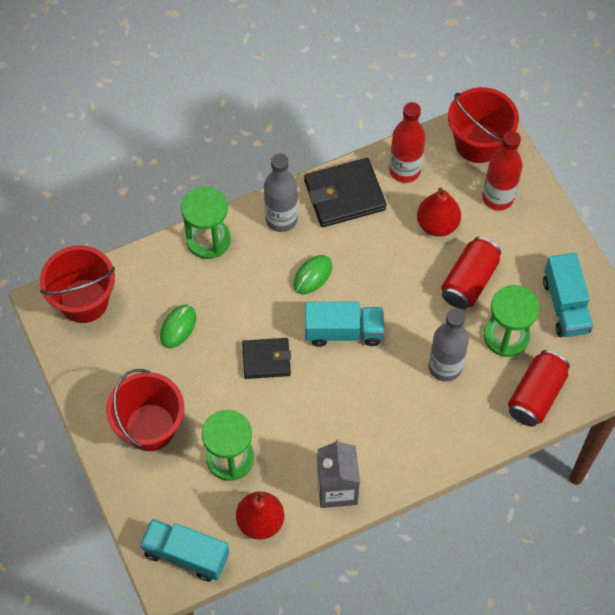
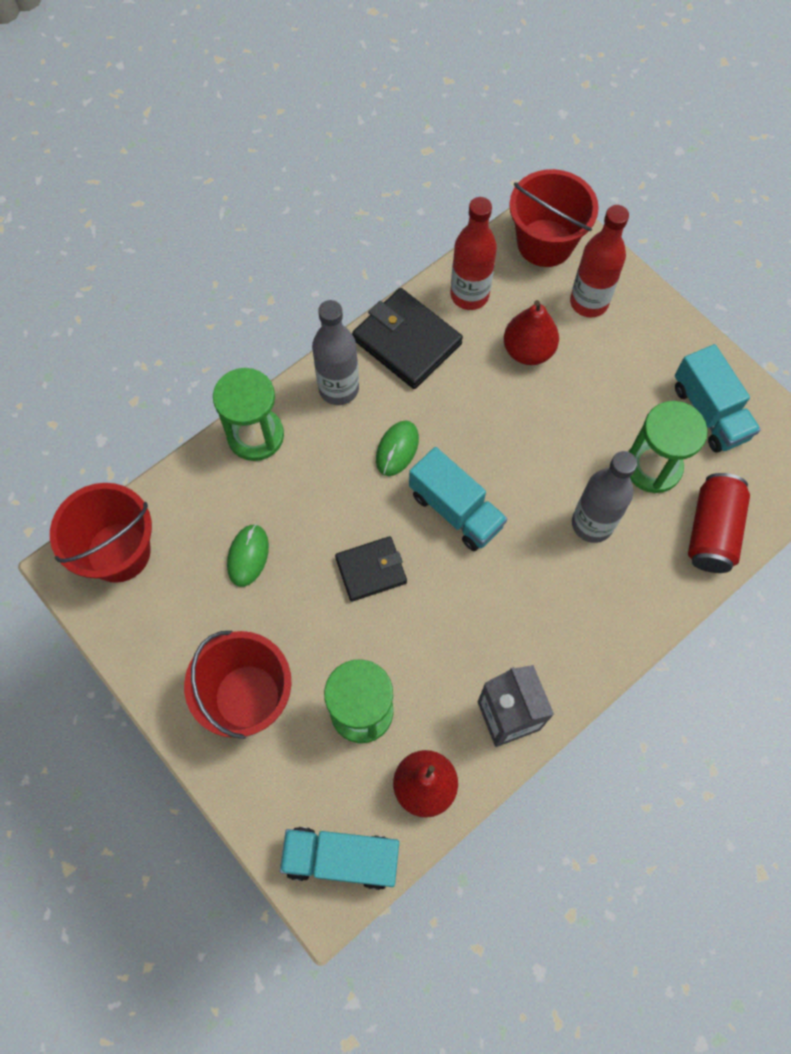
camera: 15 degrees left, 5 degrees up
black wallet [304,158,386,227] -> black wallet turned 75 degrees clockwise [352,288,463,389]
turquoise truck [305,301,384,346] -> turquoise truck turned 60 degrees clockwise [409,447,507,551]
red can [441,237,501,310] -> none

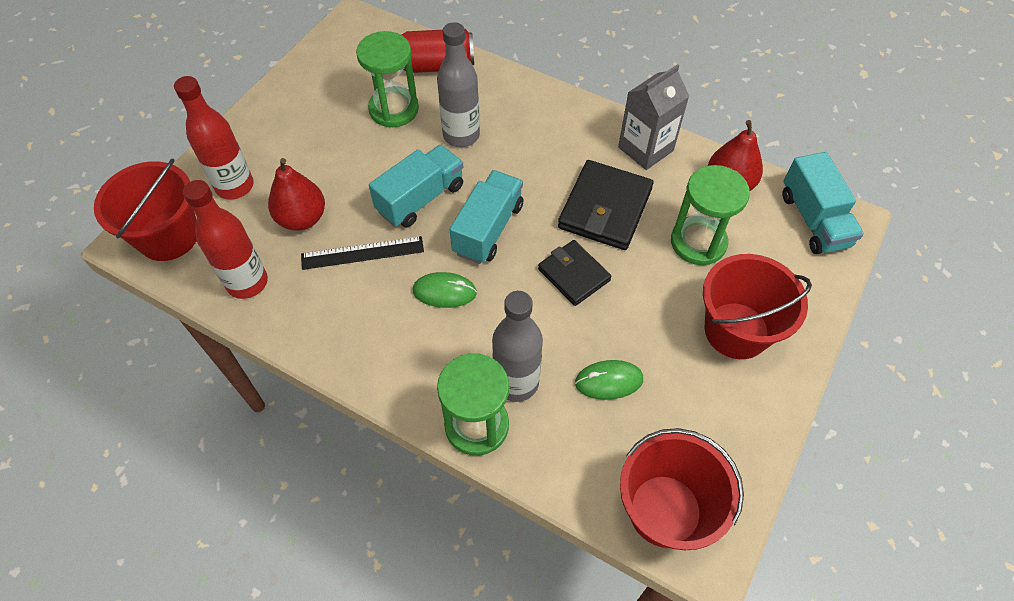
camera: 110 degrees left, 10 degrees down
grey bottle [312,300,359,405] -> grey bottle moved to [492,291,543,402]
black wallet [352,288,463,389] -> black wallet moved to [558,160,654,250]
turquoise truck [675,344,761,453] -> turquoise truck moved to [369,145,463,228]
none -> black ruler [301,236,424,270]

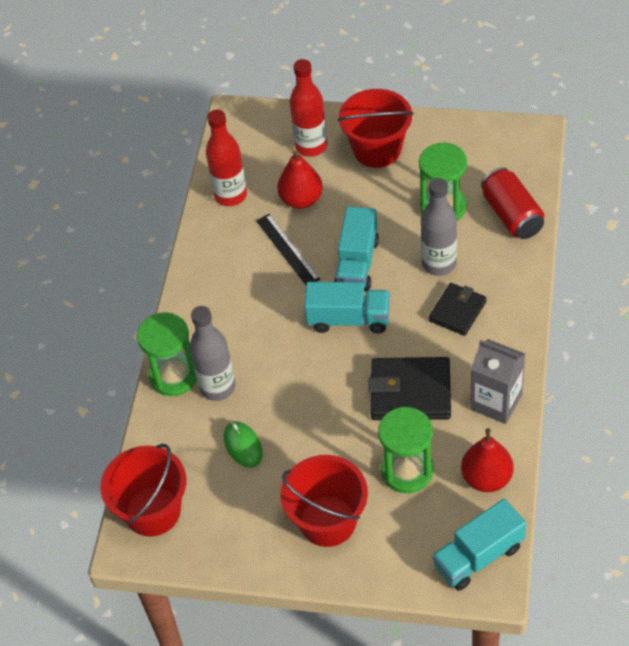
camera: 75 degrees right, 5 degrees down
red bucket [94,158,196,261] -> red bucket moved to [338,89,413,168]
turquoise truck [369,145,463,228] -> turquoise truck turned 75 degrees clockwise [334,206,379,291]
green mouse [413,272,477,308] -> none
black wallet [538,240,611,306] -> black wallet moved to [429,283,487,336]

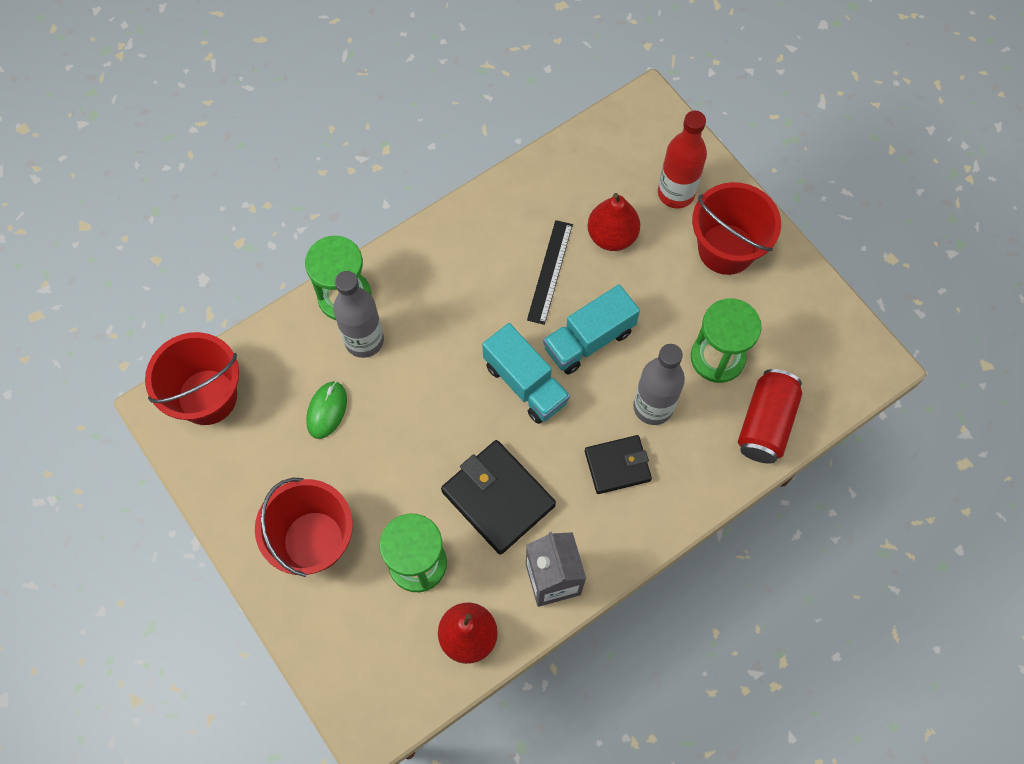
camera: 40 degrees right, 15 degrees up
red bottle [206,110,247,206] -> none
turquoise truck [432,498,526,591] -> none

